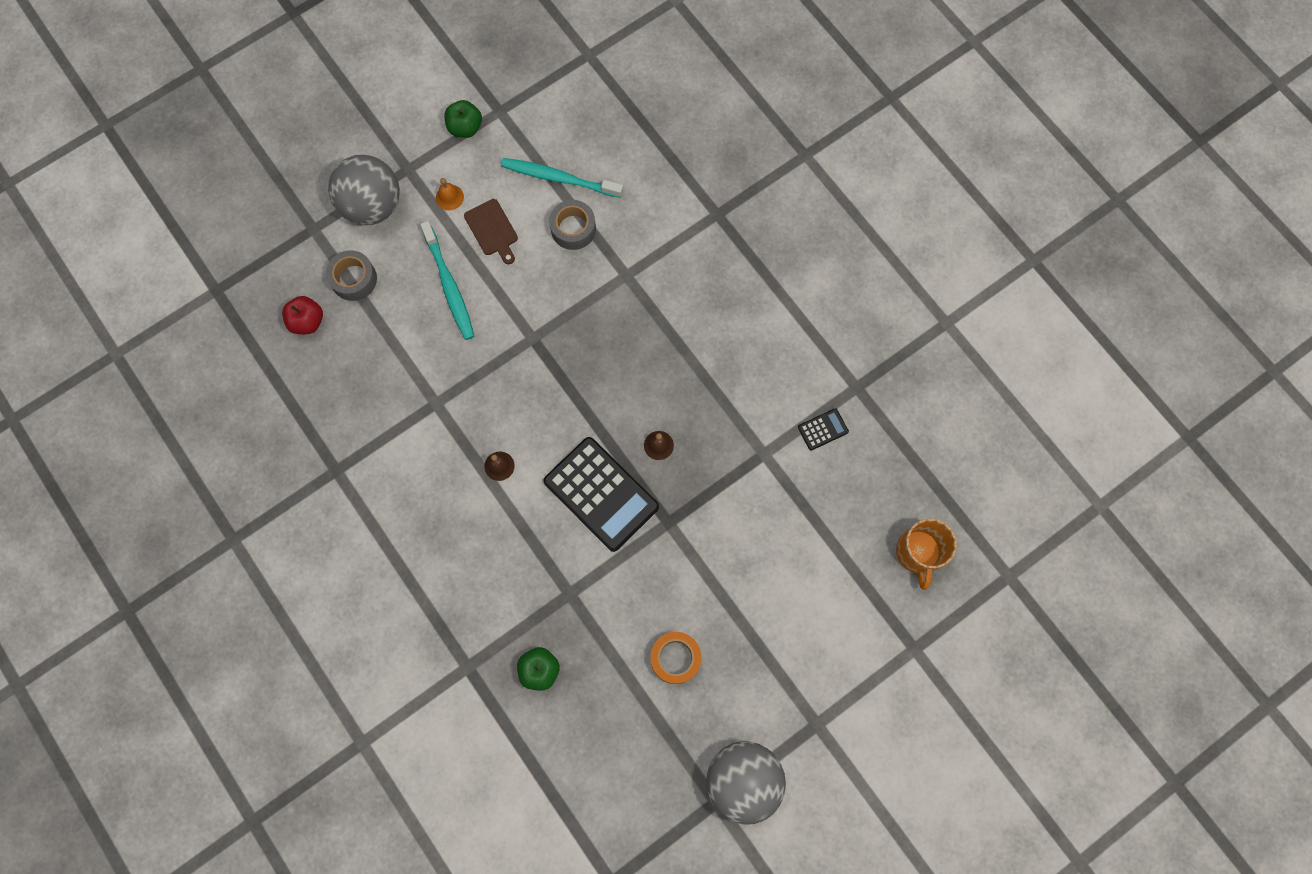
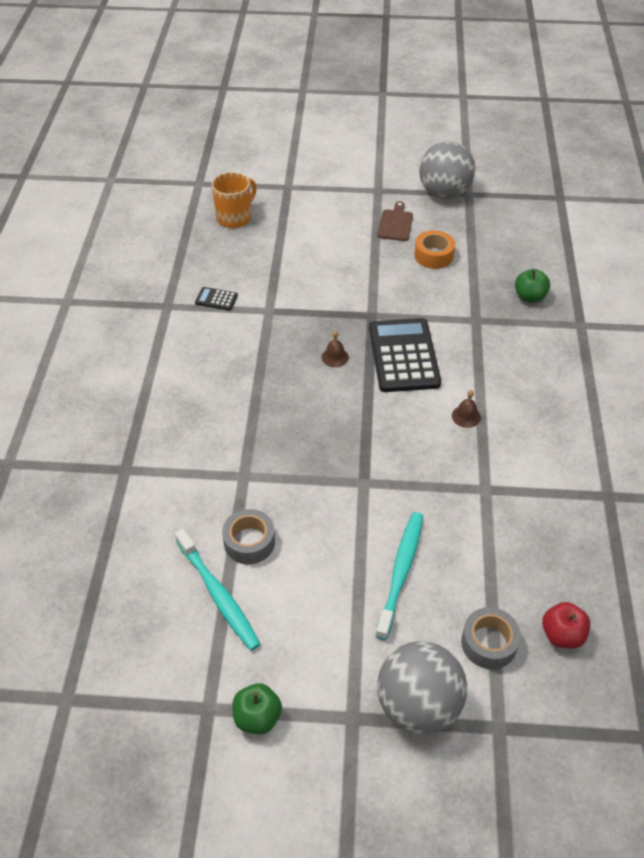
camera: 140 degrees left, 25 degrees down
orange bell [436,178,464,210] -> none
brown cutting board [464,199,518,264] -> brown cutting board moved to [377,201,413,241]

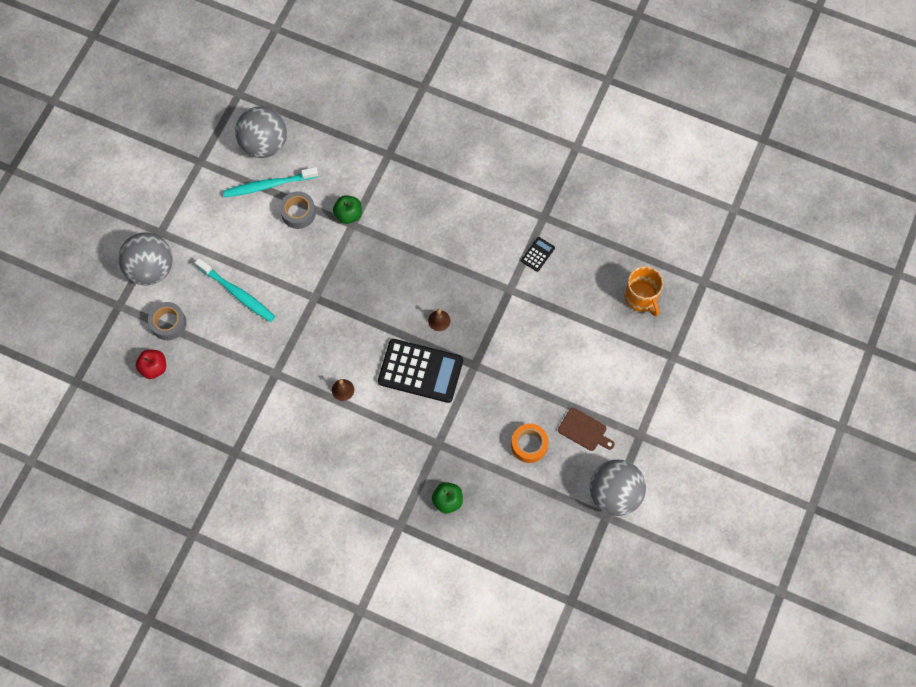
camera: 110 degrees right, 20 degrees up
green apple [232,683,282,734] -> green apple moved to [333,195,362,224]
none -> grey ball [235,106,287,158]

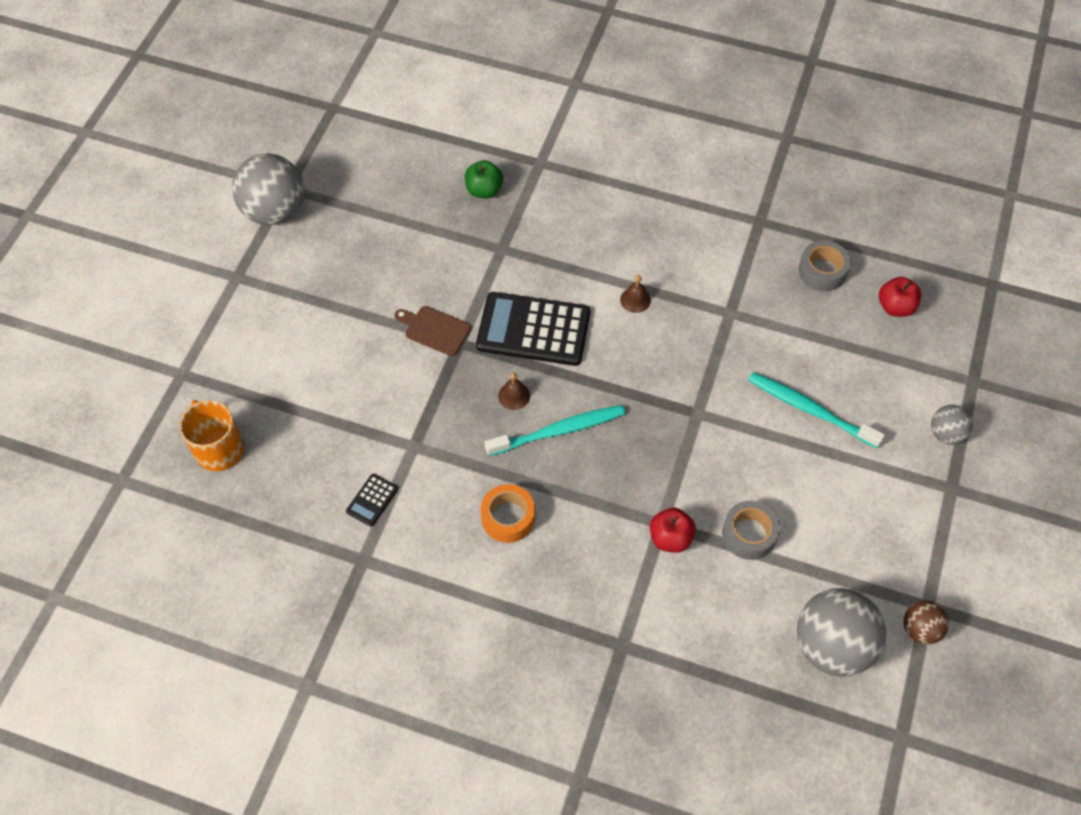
camera: 175 degrees right, 10 degrees down
grey ball [118,232,173,285] -> grey ball [931,405,973,445], size x0.51
grey tape [148,302,186,340] -> grey tape moved to [798,240,851,291]
turquoise toothbrush [223,167,318,197] -> turquoise toothbrush moved to [485,405,625,456]
green apple [333,195,362,224] -> red apple [650,508,696,553]
orange tape [511,424,549,463] -> orange tape moved to [481,484,535,543]
brown cutting board [558,408,615,451] -> brown cutting board moved to [394,306,471,356]
none -> brown ball [903,600,949,645]

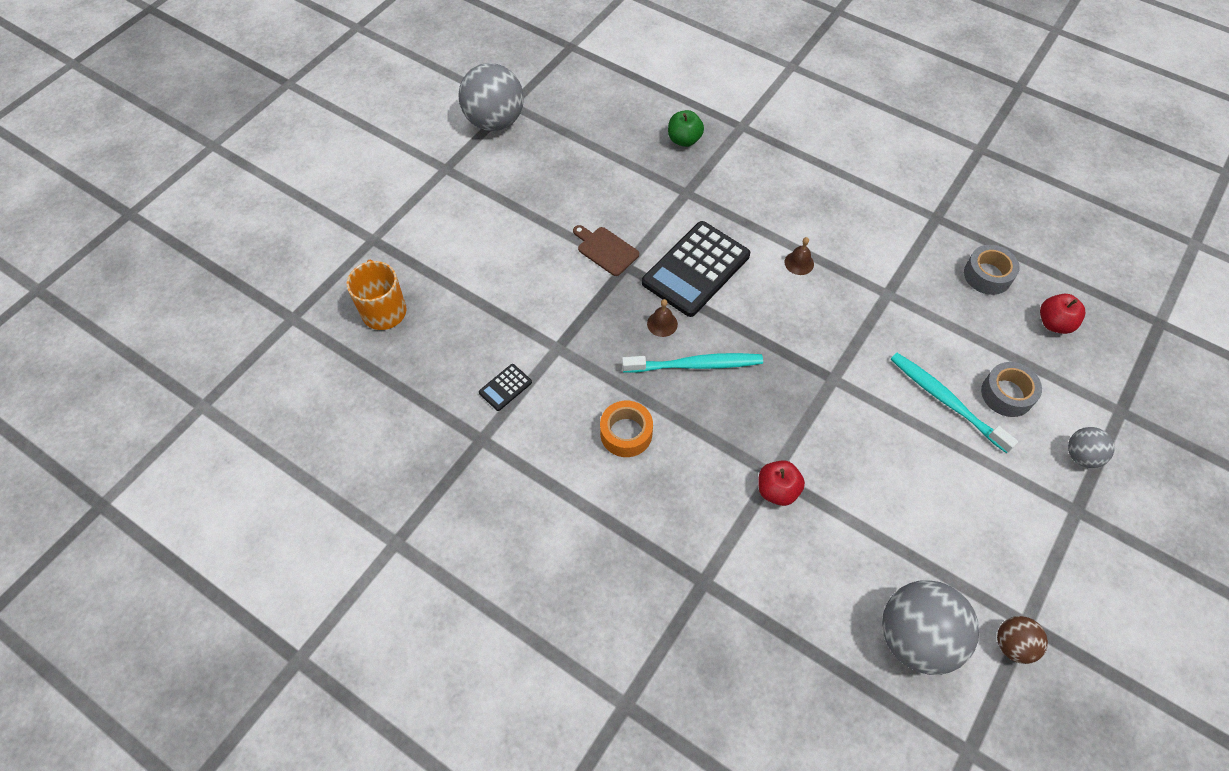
camera: 15 degrees right, 0 degrees up
black calculator [476,292,590,366] -> black calculator turned 75 degrees counterclockwise [642,221,750,317]
grey tape [722,501,780,560] -> grey tape moved to [981,362,1042,417]

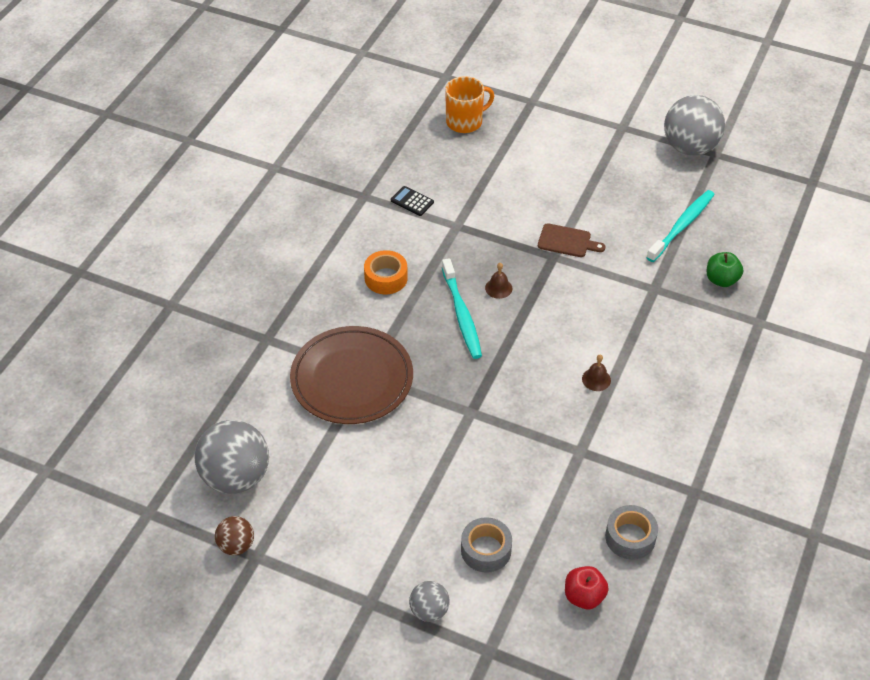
camera: 80 degrees right, 10 degrees down
brown cutting board [573,225,639,276] -> brown cutting board turned 75 degrees clockwise [538,223,605,257]
black calculator [642,221,750,317] -> none
red apple [758,460,805,506] -> brown plate [290,326,413,424]
turquoise toothbrush [891,353,1018,453] -> turquoise toothbrush moved to [646,190,715,262]

